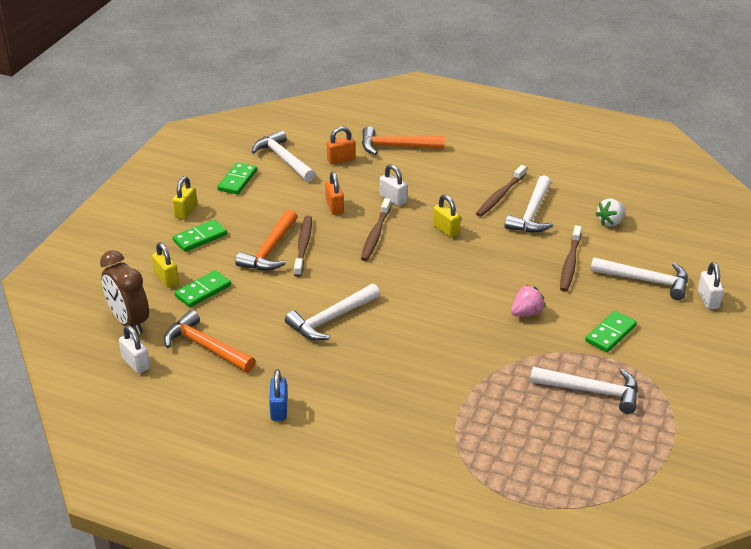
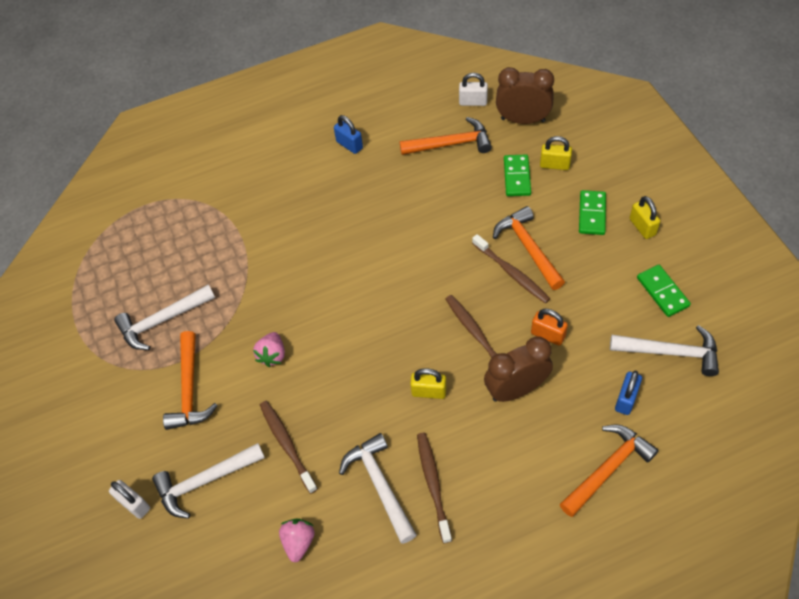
camera: 140 degrees right, 20 degrees up
white hammer [285,284,380,341] -> none
orange padlock [327,127,355,164] -> blue padlock [615,370,642,415]
white padlock [380,164,407,206] -> brown clock [484,337,553,402]
green domino [585,311,637,352] -> orange hammer [163,331,218,430]
white strawberry [596,199,626,226] -> pink strawberry [279,519,315,562]

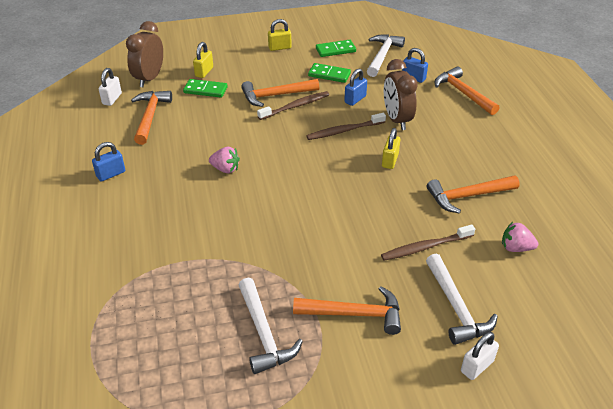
camera: 85 degrees left, 15 degrees down
pink strawberry [253,332,285,367] -> pink strawberry moved to [209,147,240,173]
white hammer [339,433,417,544] -> orange hammer [427,175,520,214]
brown toothbrush [417,433,452,543] -> none
orange padlock [531,309,568,346] -> blue padlock [344,69,367,106]
green domino [579,190,606,235] -> green domino moved to [308,63,351,83]

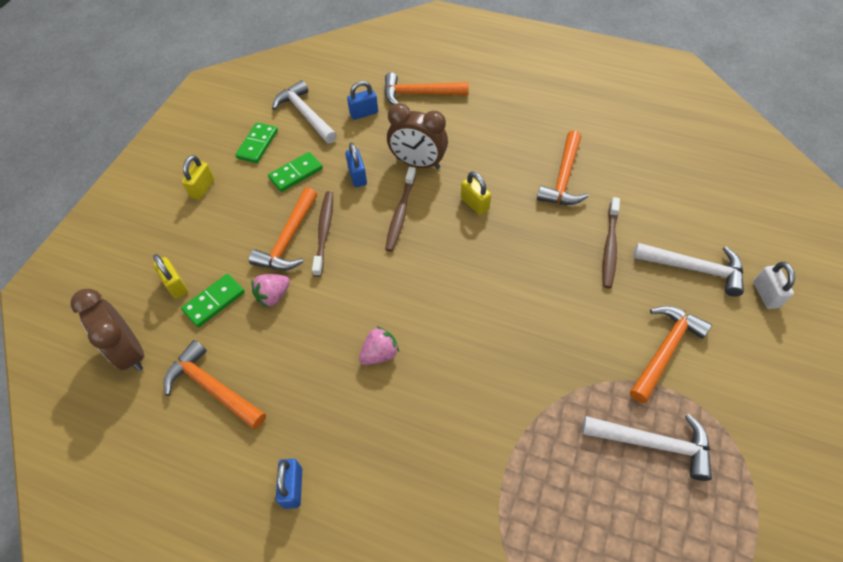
camera: 55 degrees left, 15 degrees up
white padlock [99,68,122,106] -> none
pink strawberry [502,222,538,252] -> pink strawberry moved to [251,274,290,308]

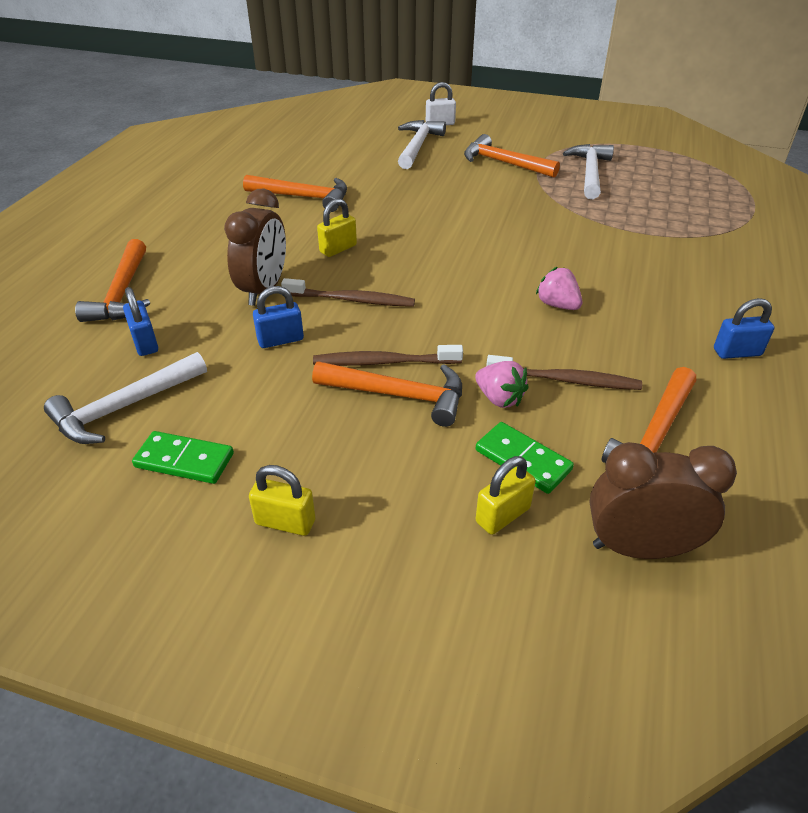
camera: 95 degrees left, 15 degrees down
brown clock [71,289,144,372] -> brown clock turned 135 degrees counterclockwise [589,442,737,559]
green domino [268,152,323,192] -> none
brown toothbrush [603,197,620,288] -> brown toothbrush moved to [486,355,642,390]

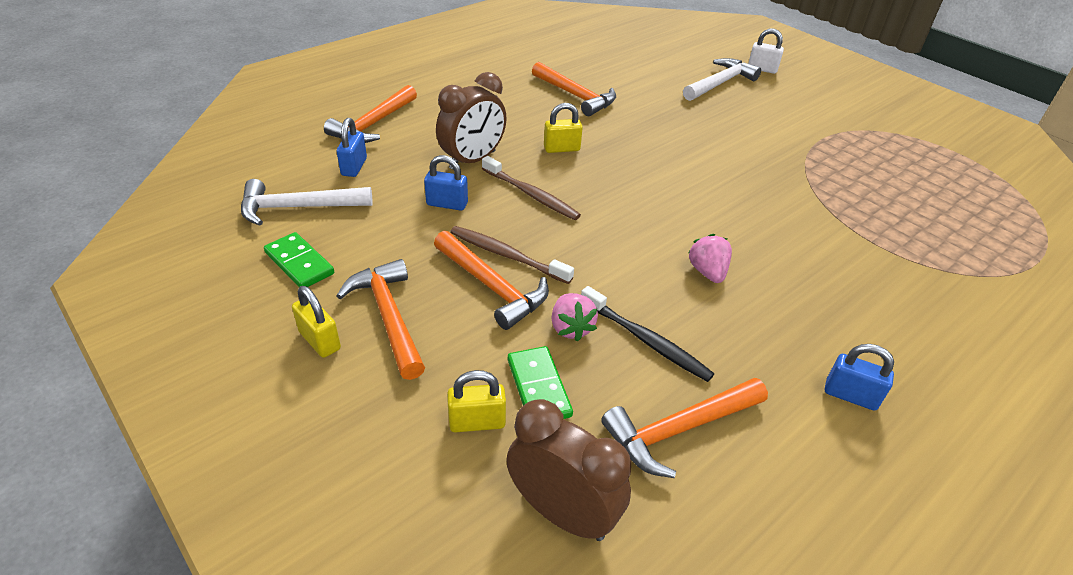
camera: 30 degrees right, 0 degrees up
orange hammer [464,134,560,178] -> orange hammer moved to [336,259,425,380]
brown toothbrush [486,355,642,390] -> black toothbrush [581,286,714,382]
white hammer [563,144,614,199] -> none

